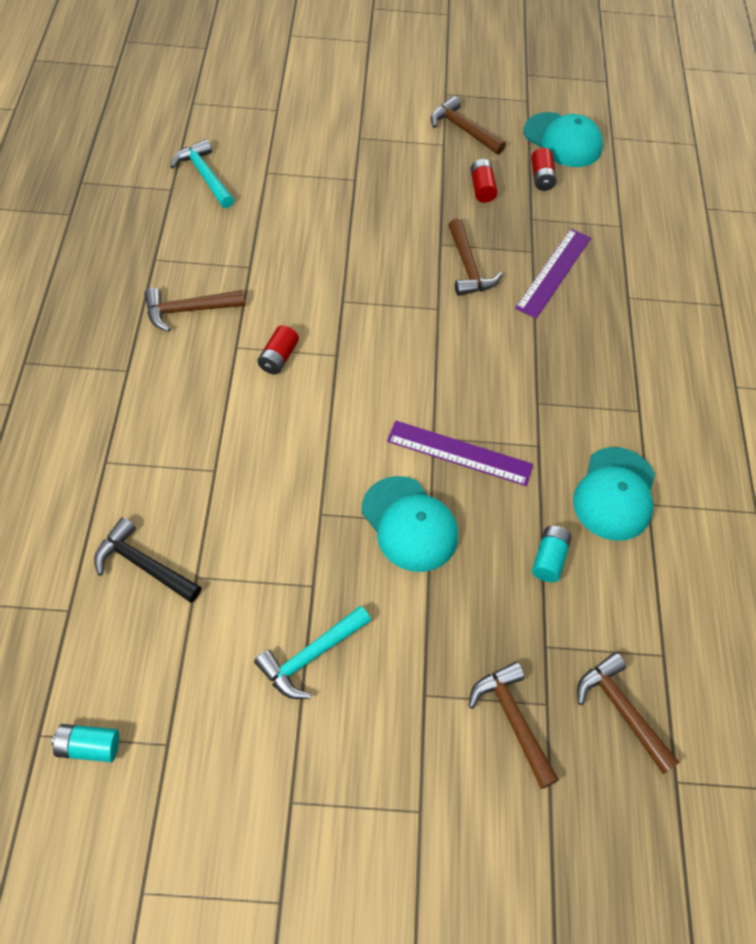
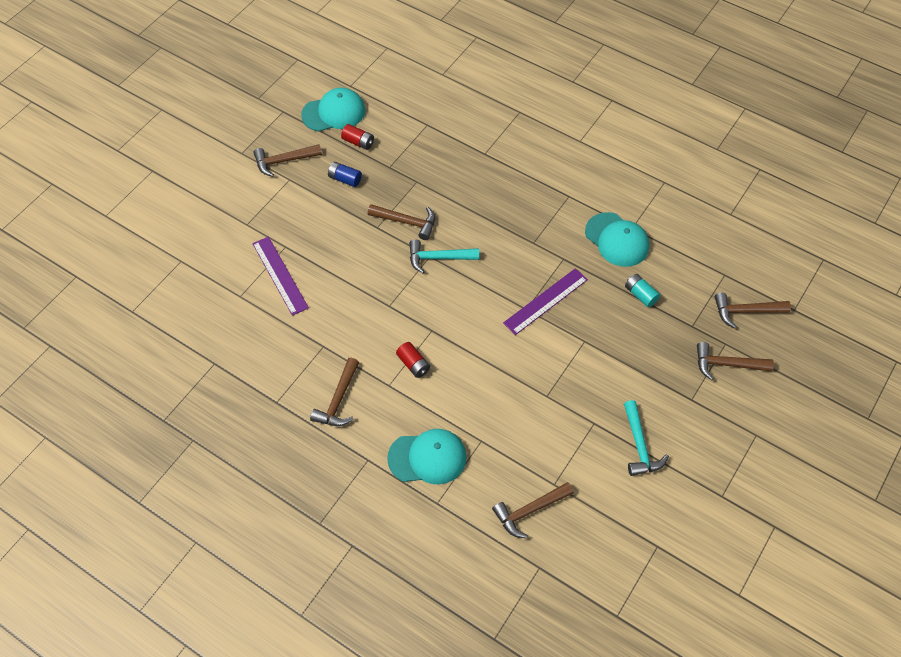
camera: 55 degrees left, 0 degrees up
turquoise battery [52,724,119,762] -> none
black hammer [94,517,202,603] -> brown hammer [492,482,574,539]
turquoise hammer [170,139,234,208] -> turquoise hammer moved to [409,239,479,273]
turquoise cap [362,476,458,572] -> turquoise cap moved to [387,429,467,484]
red battery [470,159,498,203] -> blue battery [328,162,362,187]
purple ruler [515,229,591,319] -> purple ruler moved to [252,237,309,316]

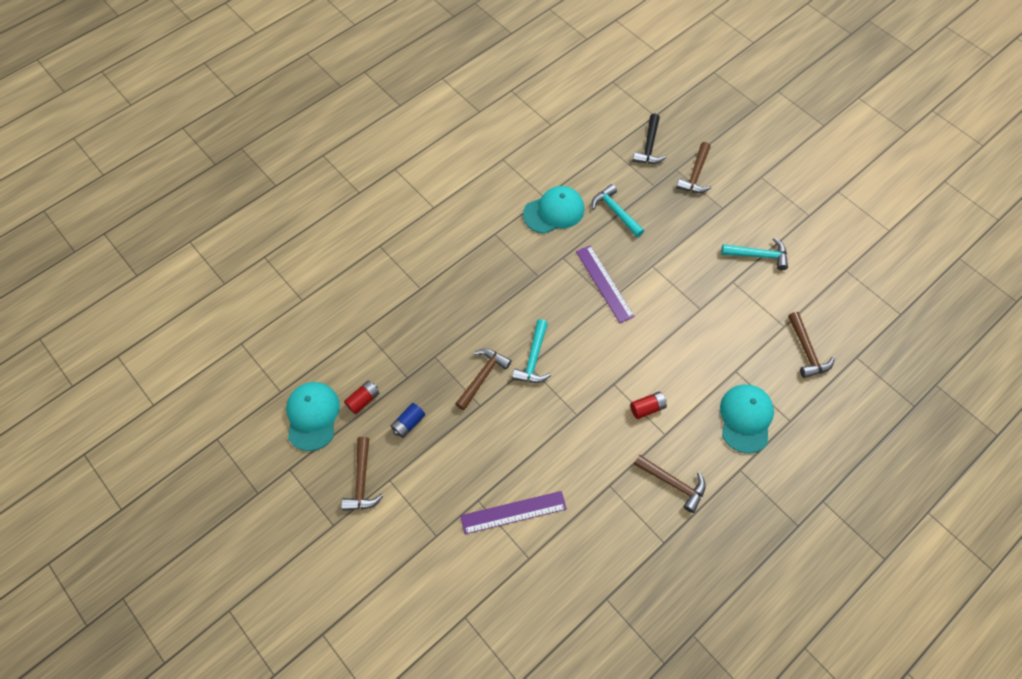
camera: 75 degrees left, 5 degrees up
turquoise battery [625,274,660,307] -> turquoise hammer [592,184,644,237]
brown hammer [715,293,791,328] -> black hammer [633,114,667,164]

